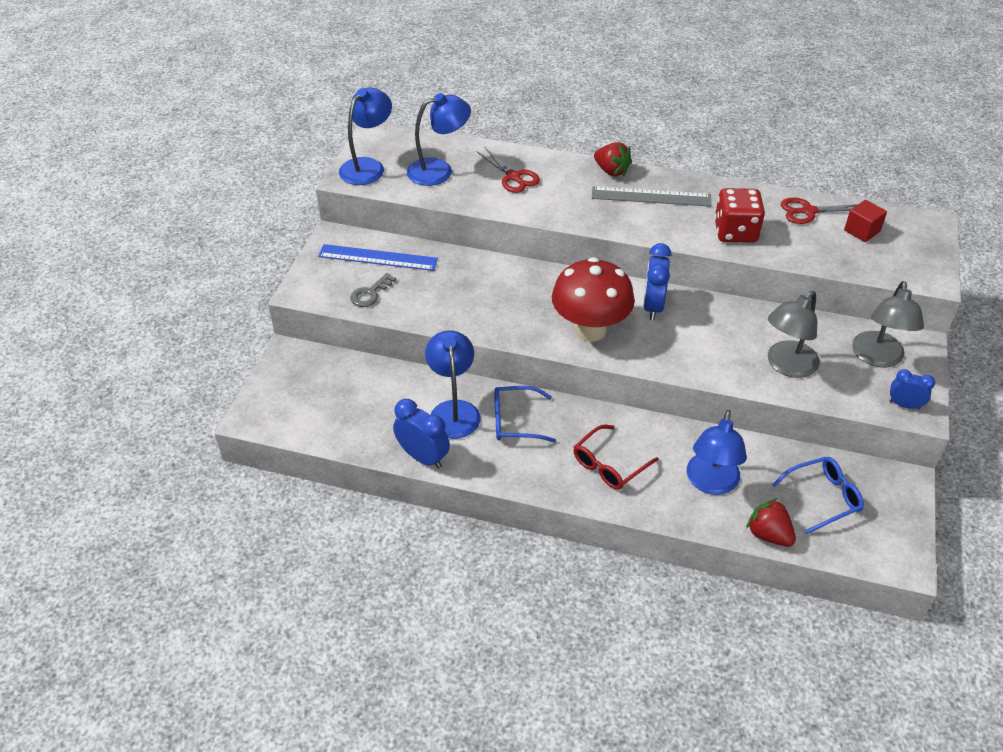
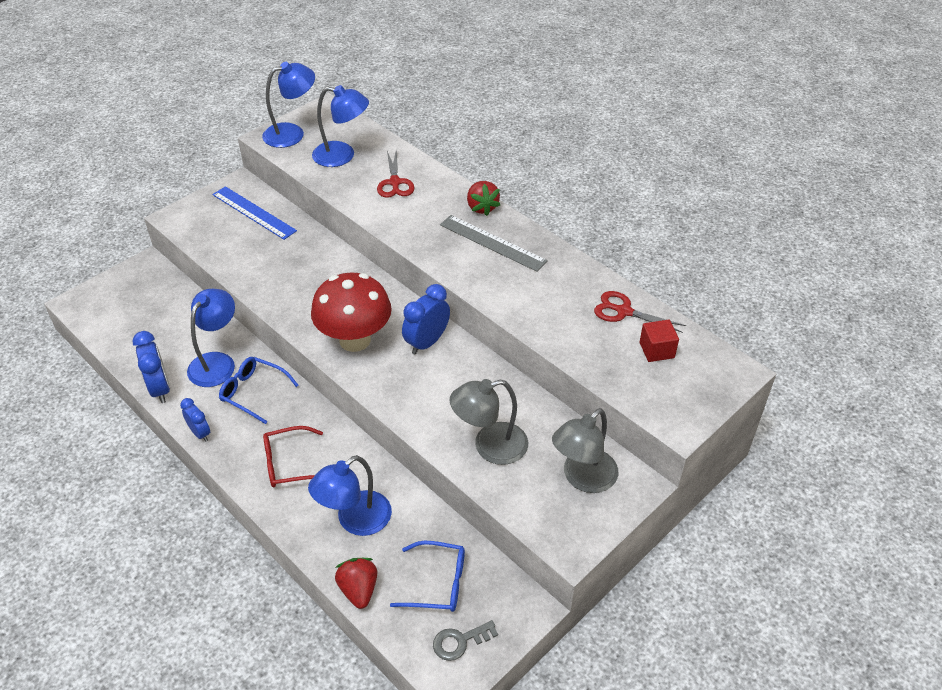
camera: 30 degrees right, 0 degrees up
grey key [350,273,396,307] -> grey key moved to [433,620,498,661]
red dice [714,188,765,243] -> none
blue clock [889,369,935,409] -> blue clock moved to [180,398,210,442]

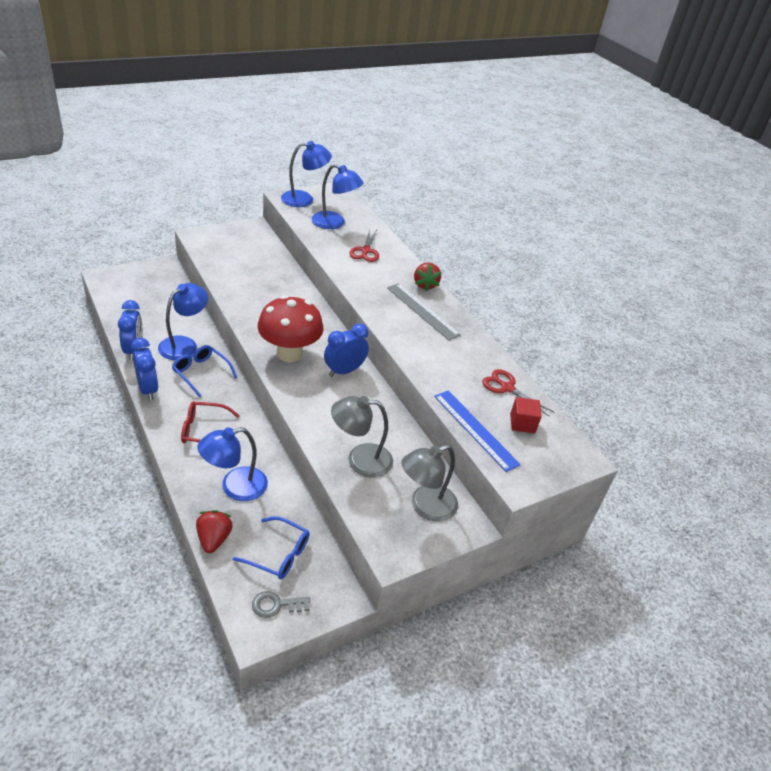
camera: 10 degrees right, 5 degrees down
blue clock [180,398,210,442] -> blue clock [131,338,158,400], size x1.59
blue ruler [212,186,297,240] -> blue ruler moved to [434,391,521,472]

